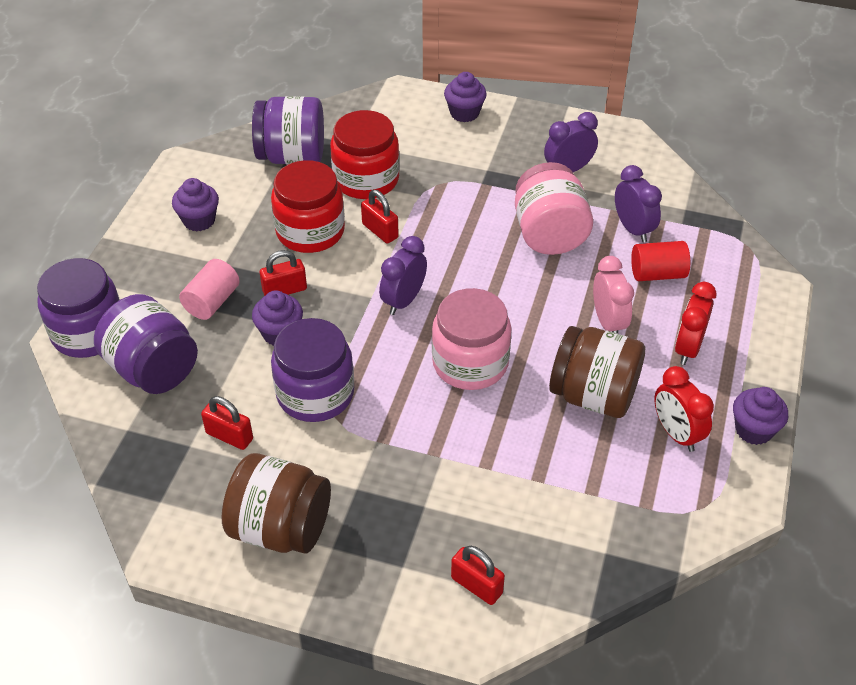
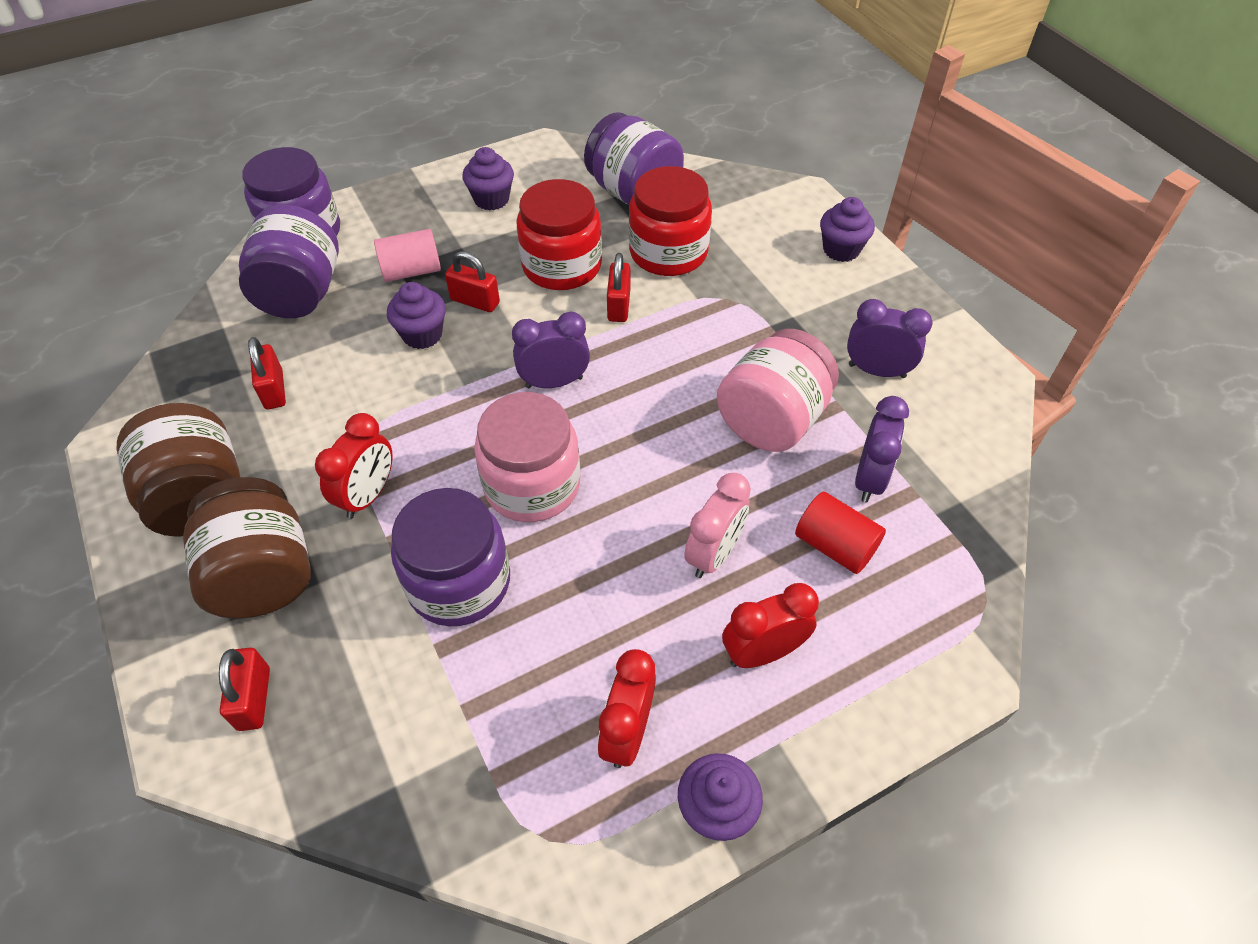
camera: 45 degrees right, 5 degrees up
purple jar [271,318,354,422] -> purple jar moved to [391,488,510,626]
brown jar [549,326,645,418] -> brown jar moved to [183,477,311,619]
none -> red clock [315,413,393,519]

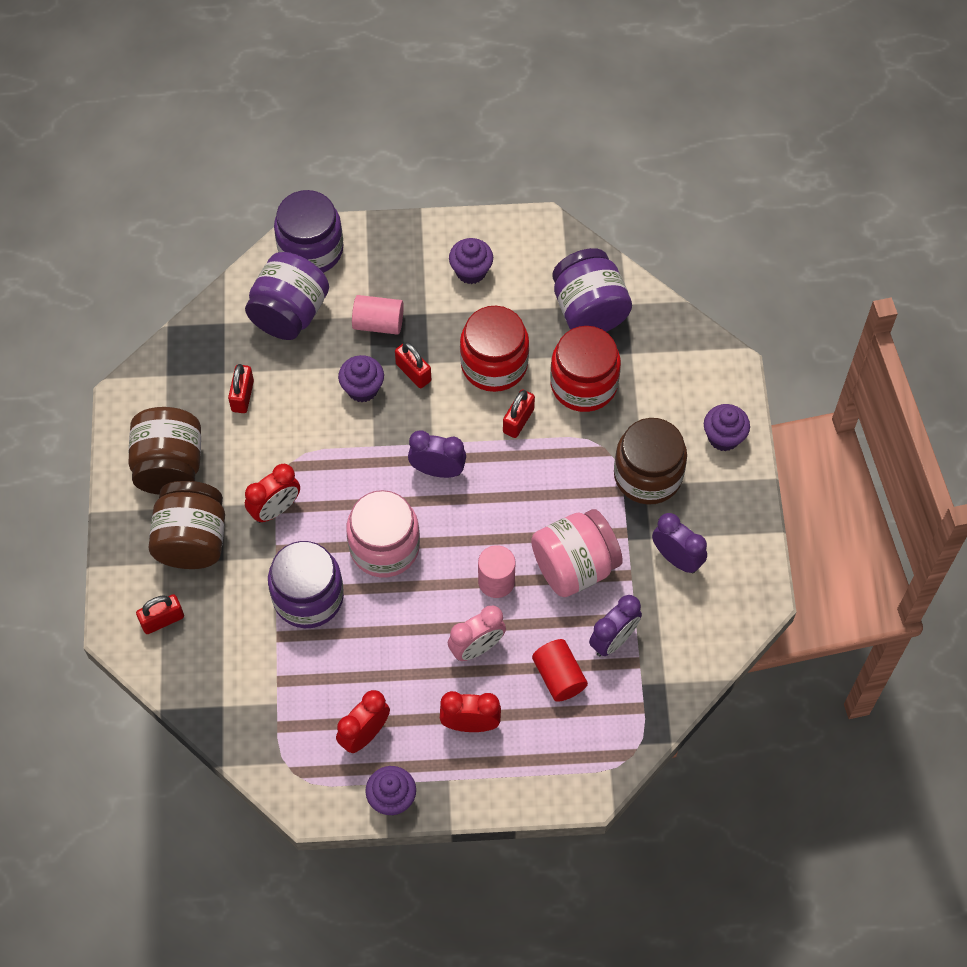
camera: 25 degrees right, 10 degrees up
red padlock [219,648,270,731] -> red padlock turned 45 degrees clockwise [136,594,184,634]
none -> pink cylinder [478,545,516,598]
none -> brown jar [614,418,687,505]

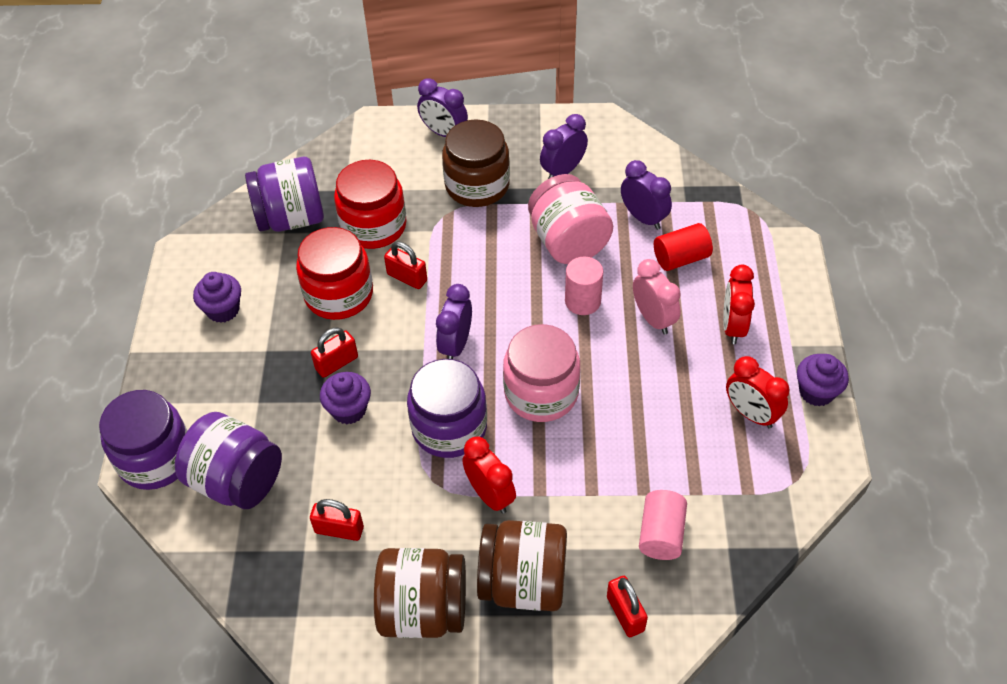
camera: 85 degrees left, 10 degrees down
purple jar [268,541,344,628] -> purple jar moved to [407,359,487,458]
pink cylinder [352,295,404,335] -> pink cylinder moved to [639,490,687,560]
purple cupcake [704,404,750,451] -> purple clock [417,78,468,137]

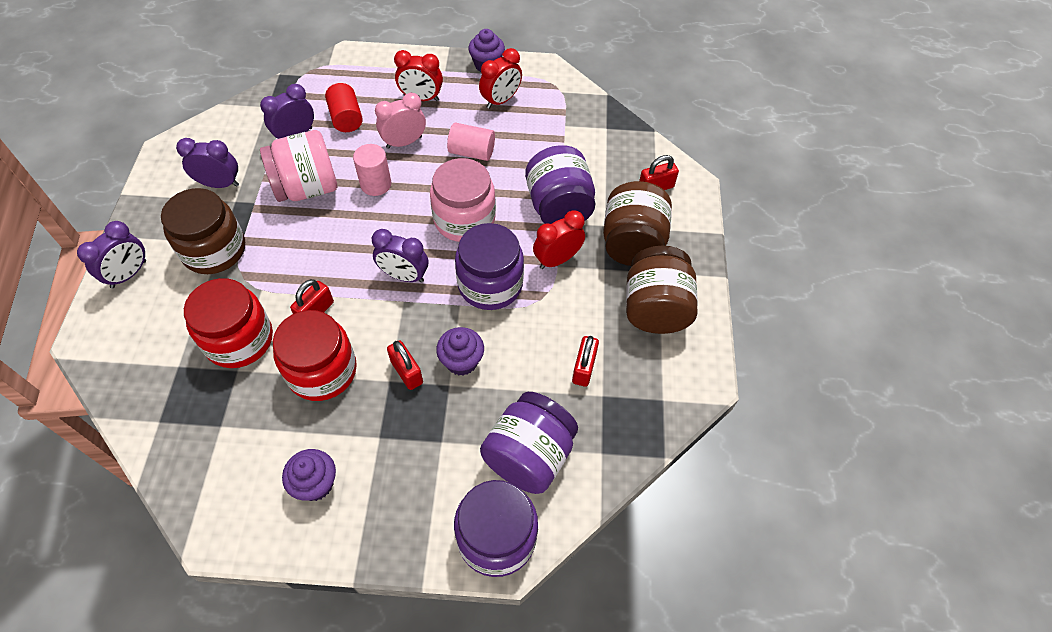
camera: 90 degrees left, 5 degrees up
purple jar [245,157,324,232] -> purple jar moved to [525,145,595,224]
purple clock [540,114,588,179] -> purple clock turned 135 degrees clockwise [176,138,239,188]
pink cylinder [639,490,687,560] -> pink cylinder moved to [447,122,495,161]

